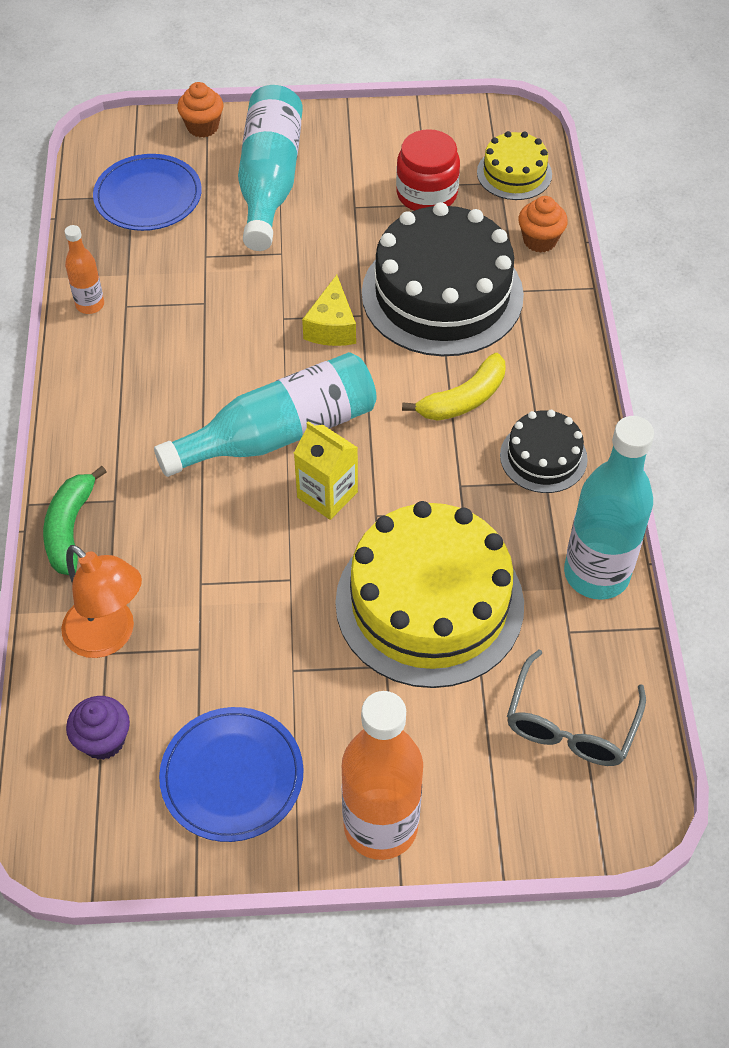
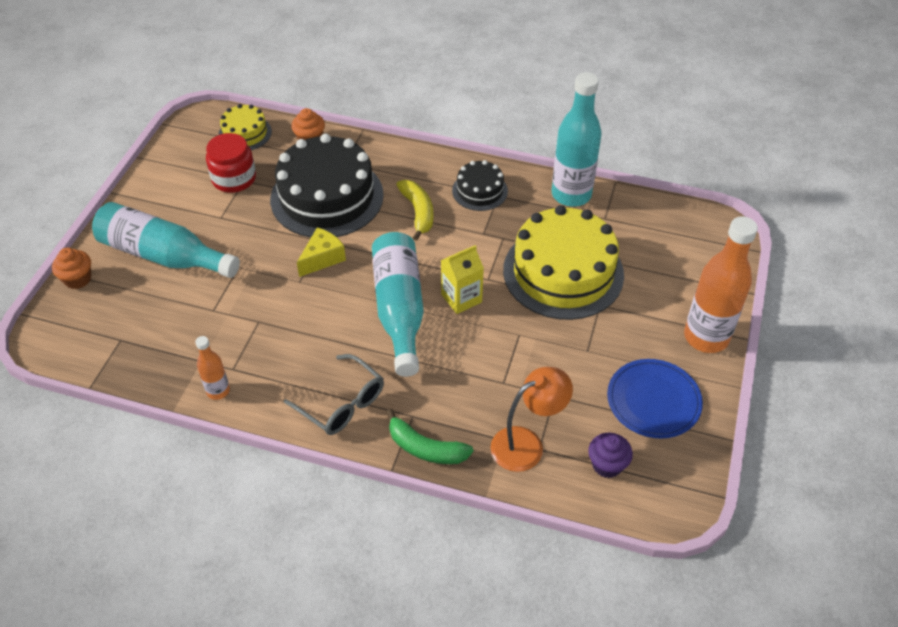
camera: 70 degrees left, 5 degrees down
blue plate [93,154,202,231] -> none
yellow cheese [302,275,356,346] -> yellow cheese turned 75 degrees counterclockwise [297,227,346,277]
grey glasses [507,650,646,766] -> grey glasses moved to [284,354,384,435]

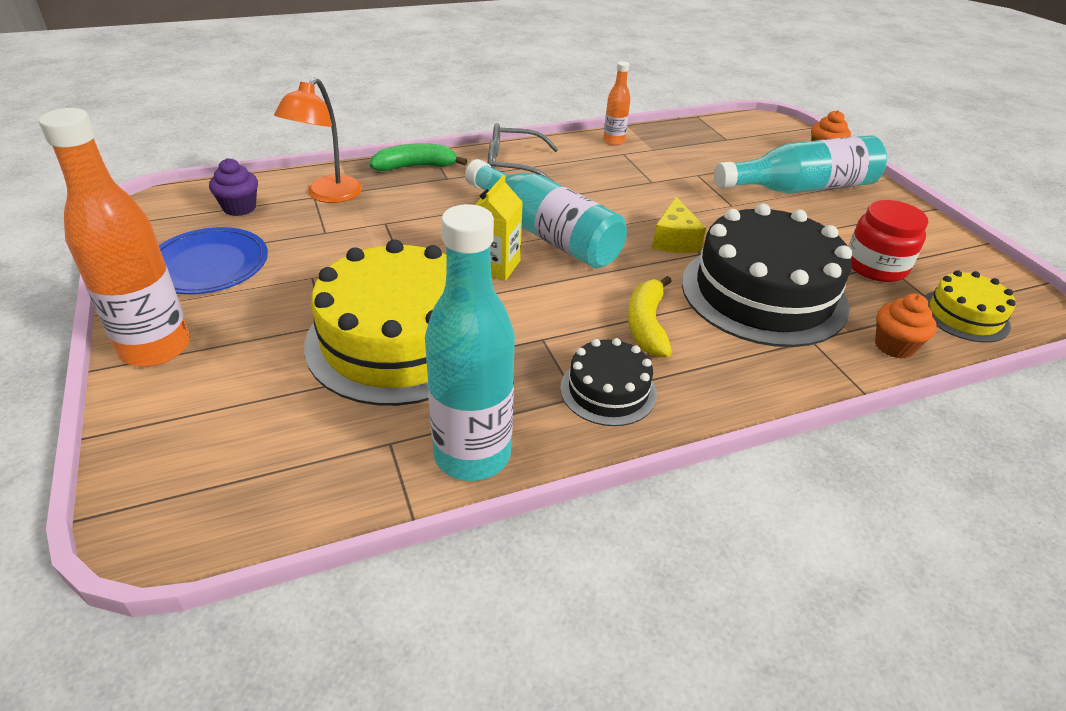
camera: 140 degrees right, 10 degrees down
yellow banana [396,180,433,241] -> yellow banana turned 60 degrees clockwise [628,276,672,357]

